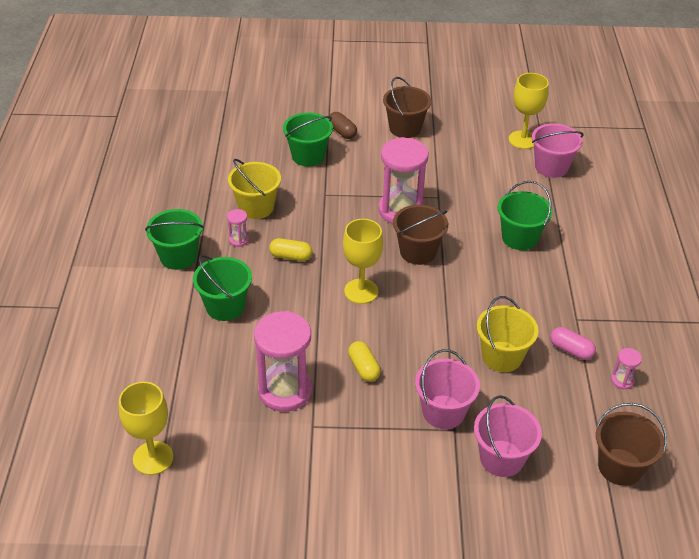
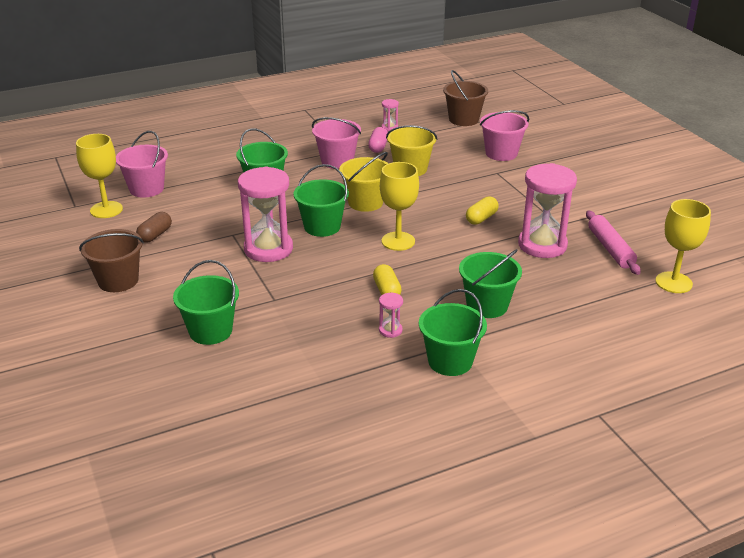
camera: 115 degrees left, 10 degrees down
yellow bucket [228,159,281,219] -> yellow bucket moved to [339,152,389,212]
brown capsule [328,112,357,139] -> brown capsule moved to [136,212,172,243]
brown bucket [393,205,448,265] -> green bucket [293,164,349,237]
pink bucket [415,349,480,429] -> pink bucket moved to [312,117,361,169]
none -> pink rolling pin [586,210,641,275]

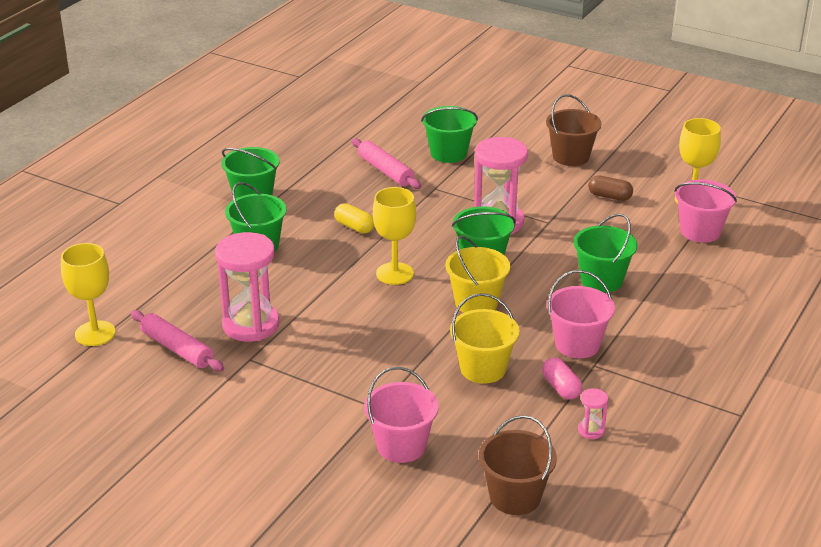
camera: 145 degrees right, 0 degrees up
brown capsule [136,212,172,243] -> brown capsule turned 60 degrees counterclockwise [588,176,633,201]
pink hourglass [379,293,403,338] -> none
yellow capsule [466,196,499,225] -> none
none -> pink rolling pin [352,138,421,189]

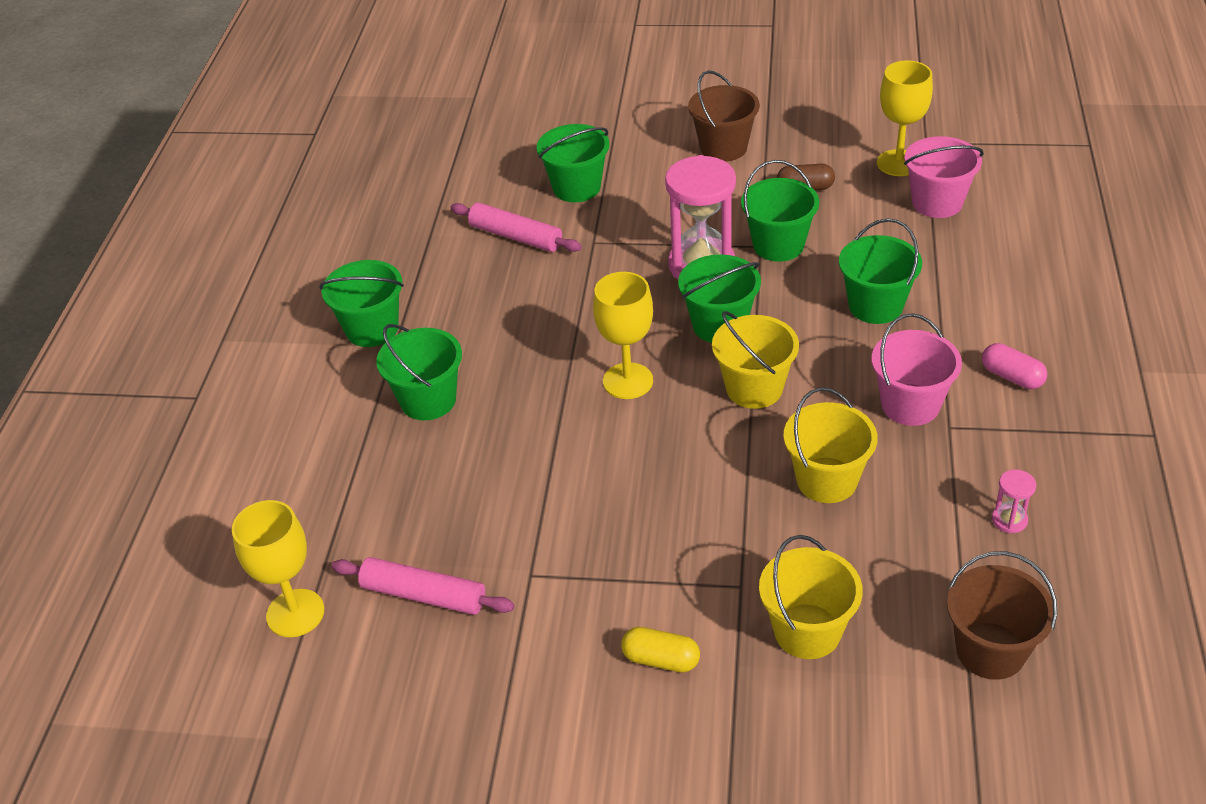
camera: 20 degrees left, 10 degrees up
pink hourglass [215,232,279,342] -> none
yellow capsule [334,203,374,233] -> yellow capsule moved to [621,627,700,672]
pink bucket [364,367,439,463] -> yellow bucket [759,535,863,659]
pink capsule [542,357,583,400] -> pink capsule moved to [982,343,1047,389]
none -> green bucket [741,160,819,262]

